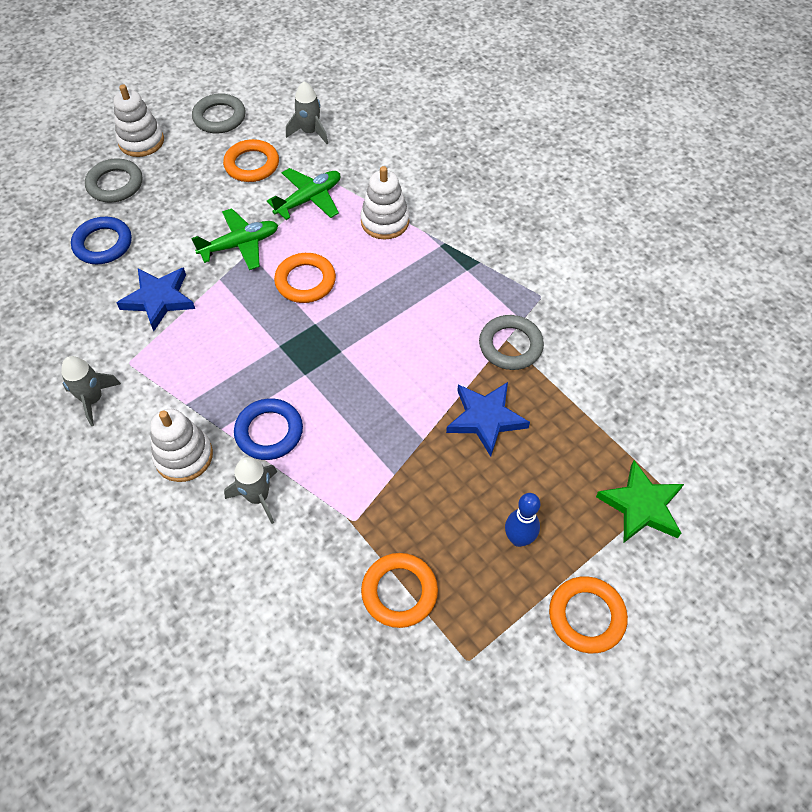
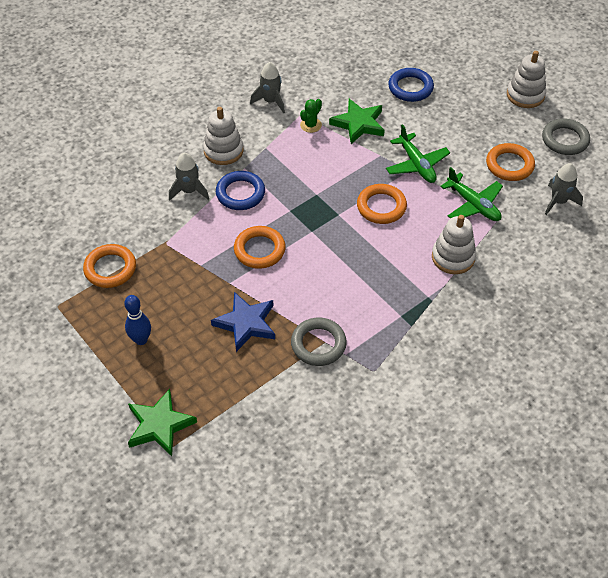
camera: 90 degrees right, 5 degrees down
grey ring [85,158,142,202] -> none
blue star [117,267,195,331] -> green star [329,99,385,144]
orange ring [549,576,628,653] -> orange ring moved to [234,226,286,269]
none -> green cactus [300,99,322,133]

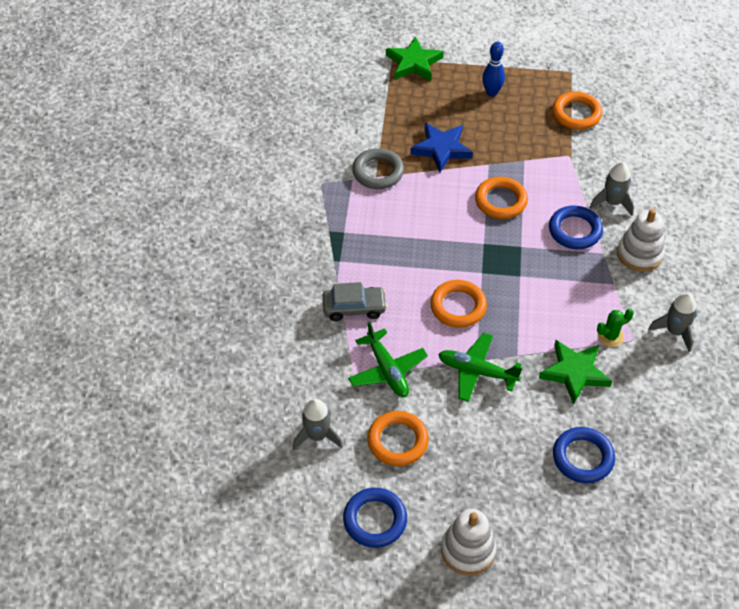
camera: 135 degrees right, 0 degrees up
green cactus [300,99,322,133] -> green cactus turned 75 degrees clockwise [597,309,634,347]
white stacking toy [432,215,476,274] -> grey car [323,282,387,321]
green plane [440,167,503,221] -> green plane turned 120 degrees counterclockwise [348,322,428,397]
grey ring [542,118,590,155] -> blue ring [343,488,407,548]

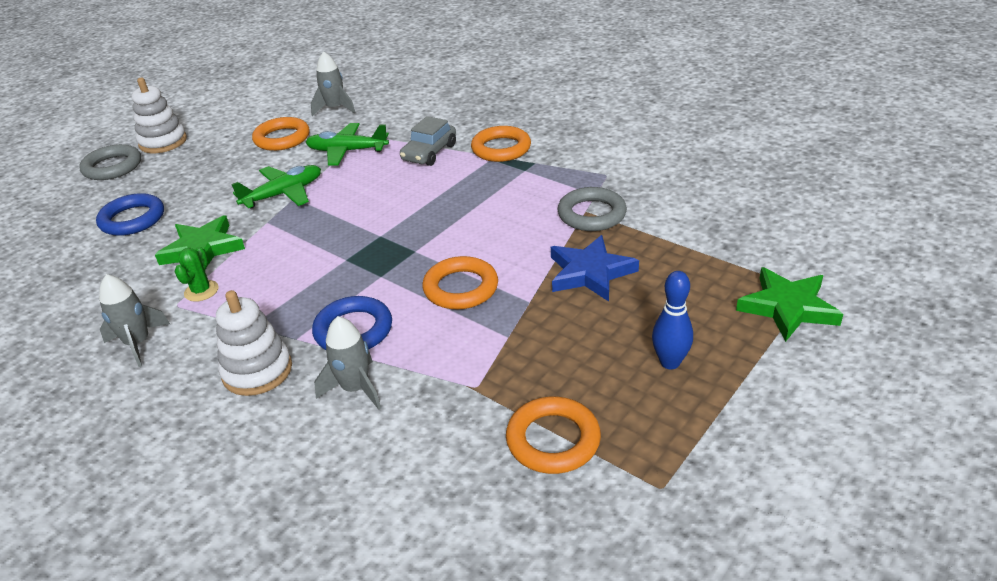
camera: 125 degrees right, 15 degrees down
blue ring [343,488,407,548] -> none
orange ring [430,280,487,328] -> orange ring moved to [471,126,531,162]
none -> grey ring [80,144,141,180]

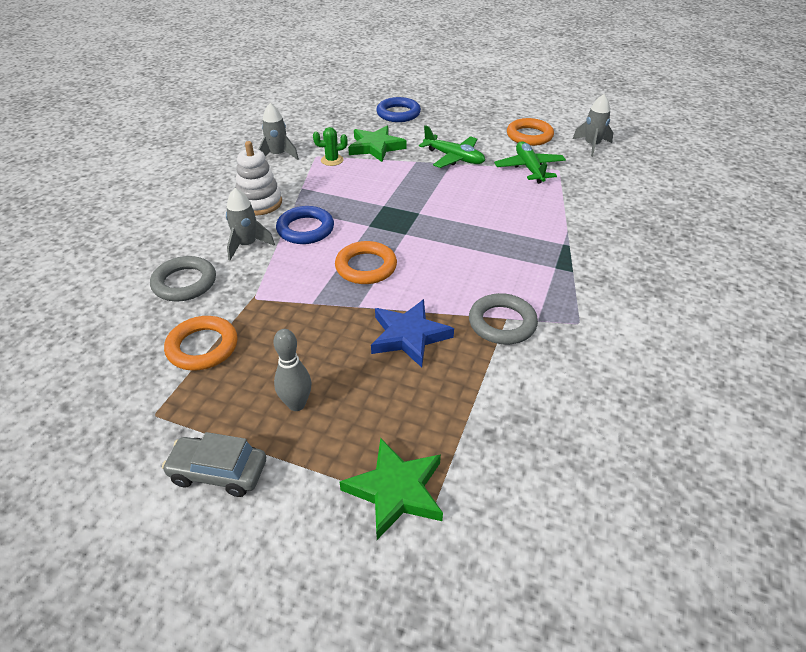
camera: 70 degrees right, 5 degrees up
grey ring [80,144,141,180] -> grey ring moved to [150,256,216,302]
white stacking toy [132,78,187,153] -> none
grey car [400,116,456,166] -> grey car moved to [162,432,266,497]
orange ring [471,126,531,162] -> none
blue bowling pin [652,271,693,369] -> grey bowling pin [273,329,311,411]

